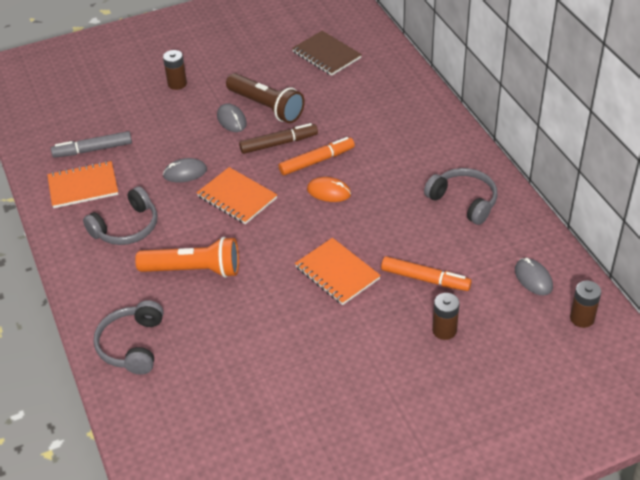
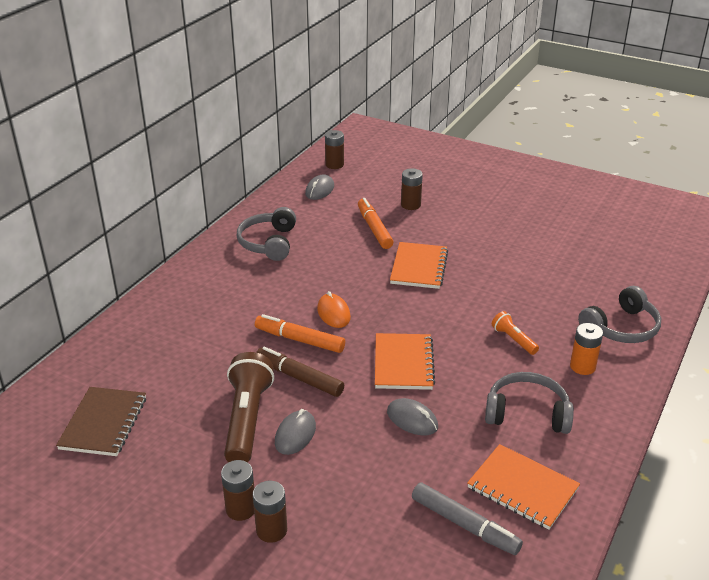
camera: 130 degrees left, 10 degrees down
orange flashlight [135,237,239,278] -> orange flashlight [492,311,539,355], size x0.50
none -> brown battery [221,460,254,521]
none -> orange battery [570,323,603,375]

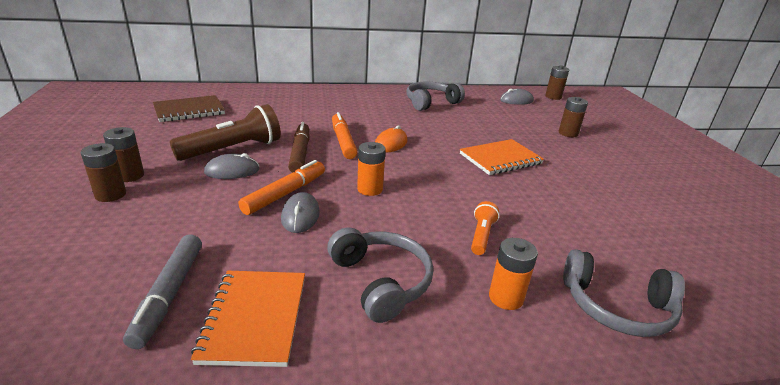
camera: 50 degrees right, 5 degrees down
orange marker [358,198,394,249] -> orange marker moved to [239,160,325,215]
orange notebook [375,333,436,390] -> orange battery [357,142,386,196]

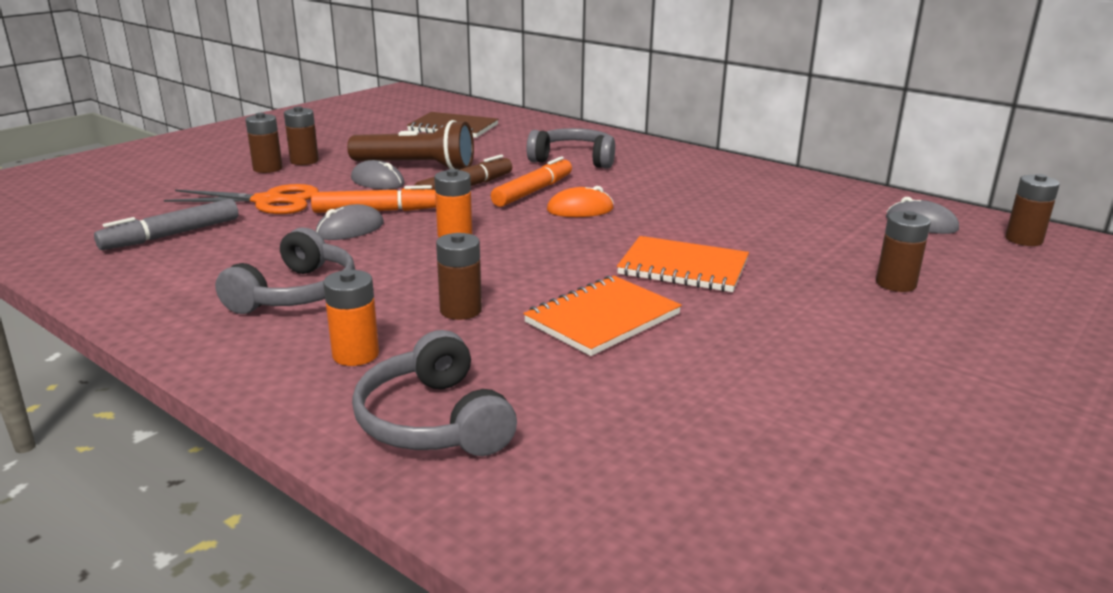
camera: 50 degrees right, 5 degrees down
orange notebook [191,271,305,367] -> orange notebook moved to [523,275,682,356]
grey headphones [406,82,465,111] -> grey headphones moved to [527,128,615,169]
orange flashlight [471,201,499,255] -> brown battery [436,233,482,320]
none -> orange scissors [164,184,319,214]

